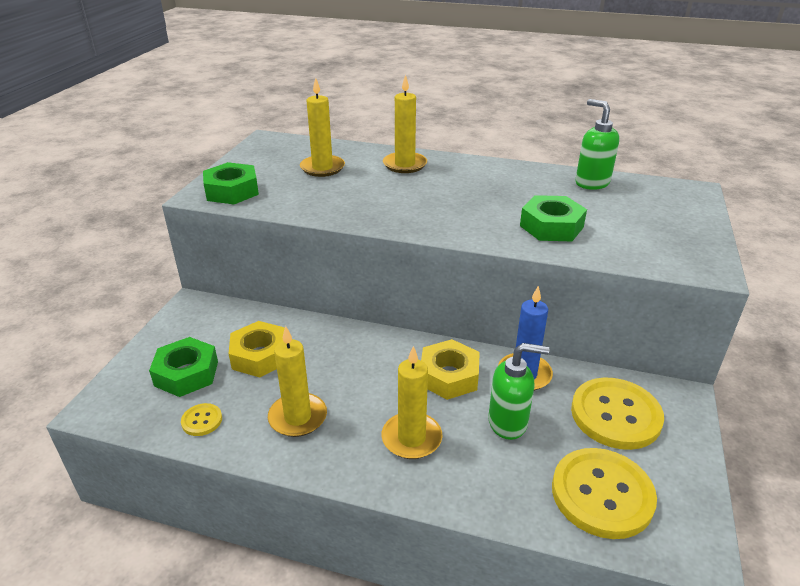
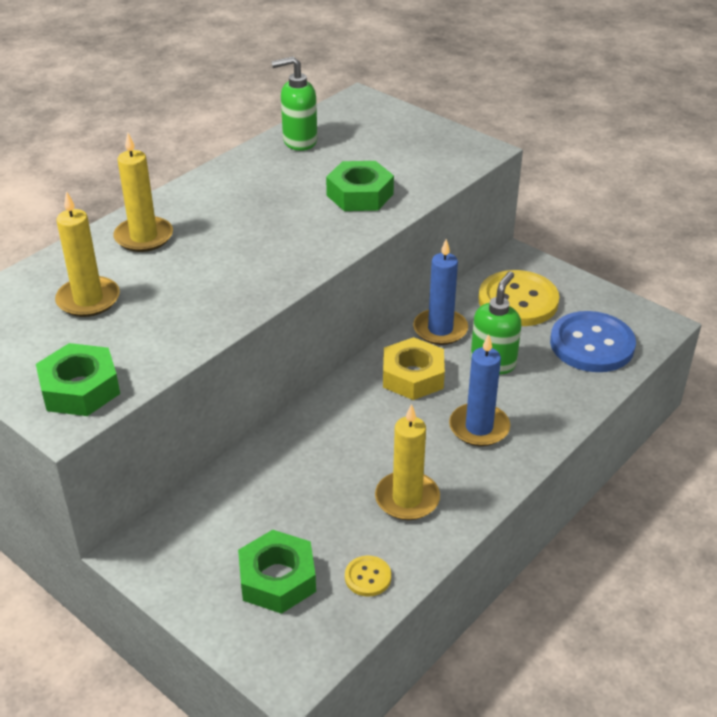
camera: 65 degrees left, 5 degrees up
yellow nut [229,321,285,378] -> none
yellow candle [382,346,443,459] -> blue candle [449,334,510,446]
yellow button [552,448,657,539] -> blue button [550,311,636,372]

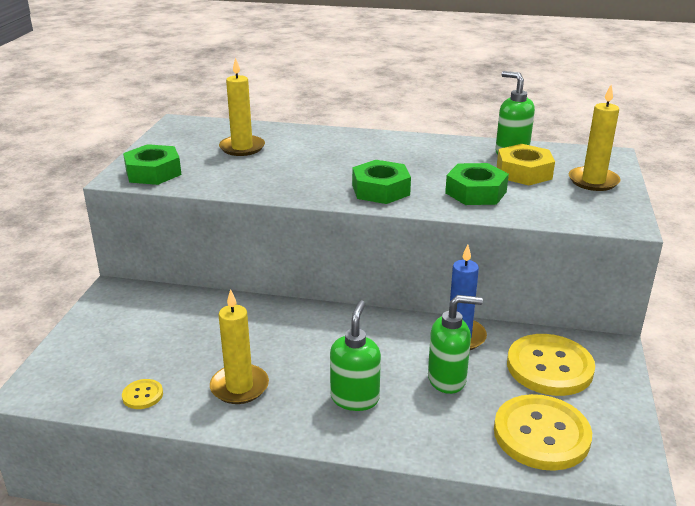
camera: 60 degrees right, 10 degrees down
yellow candle [113,133,173,252] -> yellow candle moved to [569,85,621,191]
green nut [238,530,316,614] -> green nut moved to [352,160,411,204]
yellow nut [383,337,445,400] -> yellow nut moved to [497,144,555,185]
blue candle [449,334,510,446] -> green soap dispenser [330,300,381,411]
blue button [550,311,636,372] -> yellow button [494,394,592,471]

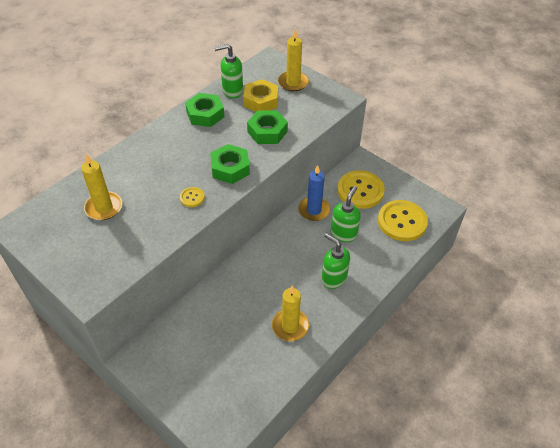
camera: 60 degrees left, 20 degrees up
yellow button [122,379,163,409] -> yellow button moved to [180,187,205,207]
green nut [123,144,182,185] -> green nut moved to [185,93,224,127]

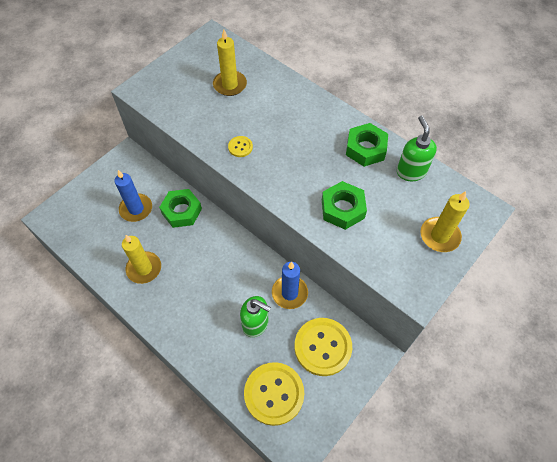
camera: 90 degrees right, 10 degrees up
green nut [210,144,250,184] -> green nut moved to [159,189,202,228]
yellow nut [243,79,278,112] -> none
green soap dispenser [321,233,350,289] -> none
none -> blue candle [114,170,152,222]

